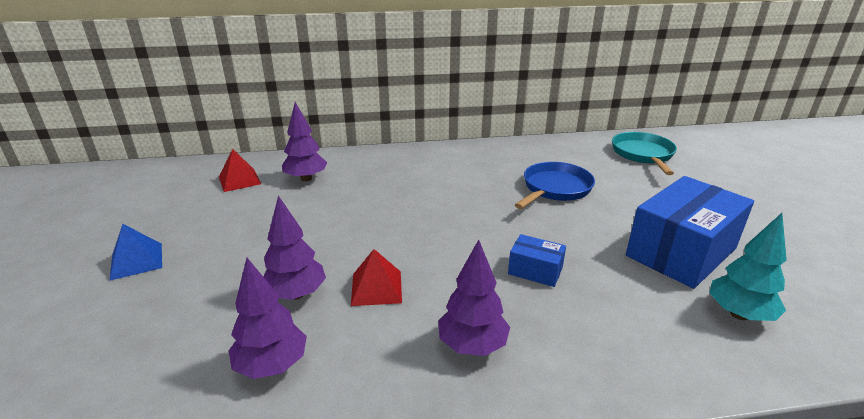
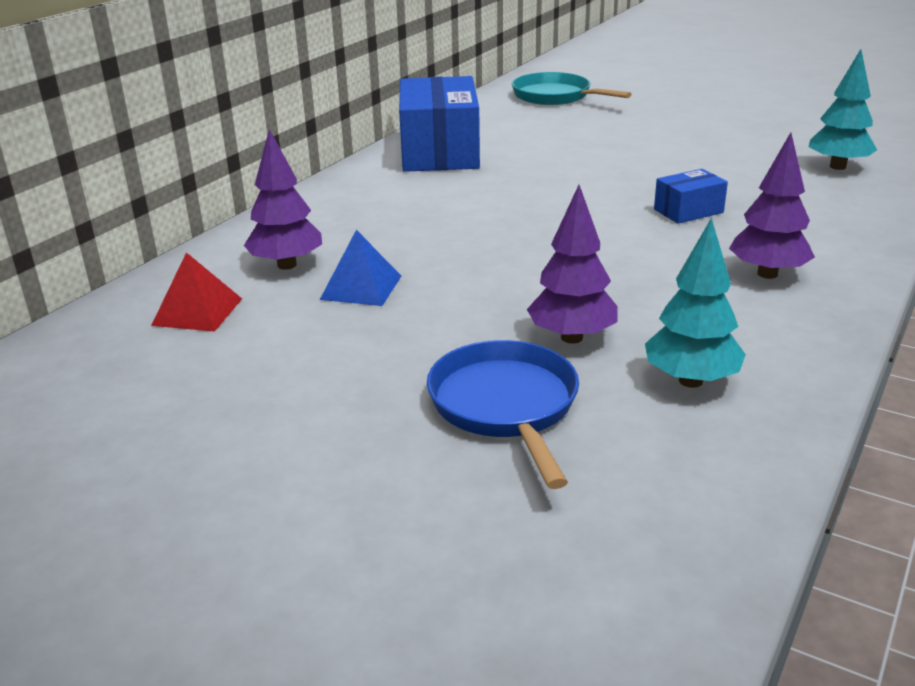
camera: 50 degrees left, 0 degrees up
blue pyramid [109,224,162,281] -> blue pyramid moved to [320,230,401,306]
purple tree [229,258,307,379] -> turquoise tree [645,218,746,388]
red pyramid [351,249,402,306] -> none
blue pan [515,162,595,209] -> blue pan moved to [427,340,579,489]
blue box [626,176,754,289] -> blue box moved to [399,76,480,172]

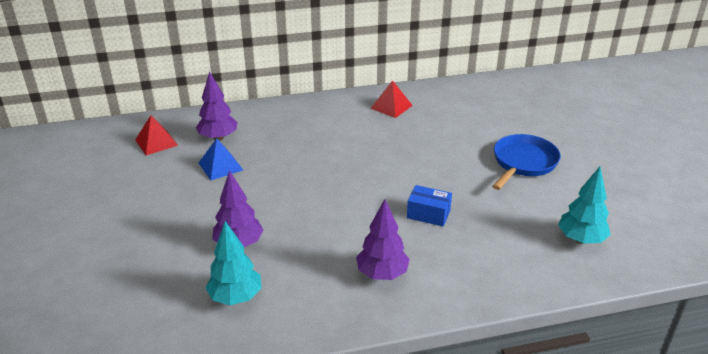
camera: 45 degrees right, 5 degrees up
blue box [399,76,480,172] -> red pyramid [370,80,413,118]
blue pan [427,340,579,489] -> blue pan moved to [492,134,561,190]
turquoise pan [512,72,631,105] -> none

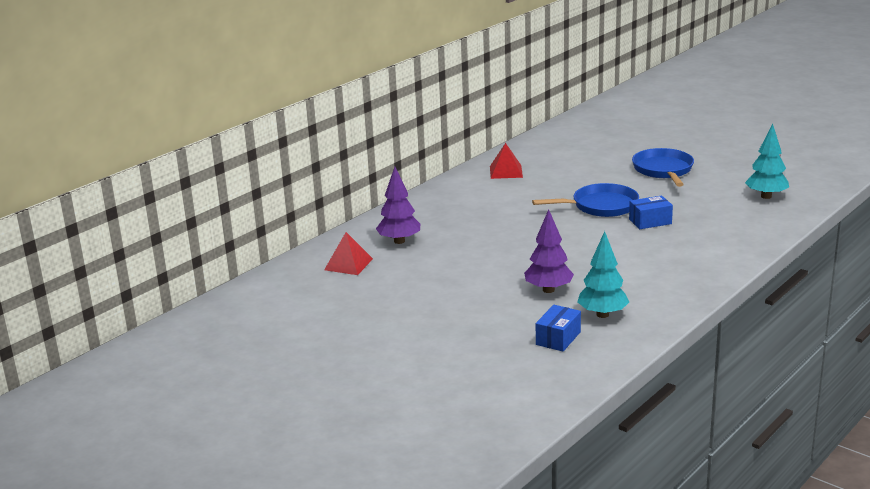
camera: 35 degrees left, 10 degrees down
blue pyramid [199,138,243,181] -> none
purple tree [356,199,410,280] -> none
none -> blue pan [532,183,639,217]
none -> blue box [536,305,581,352]

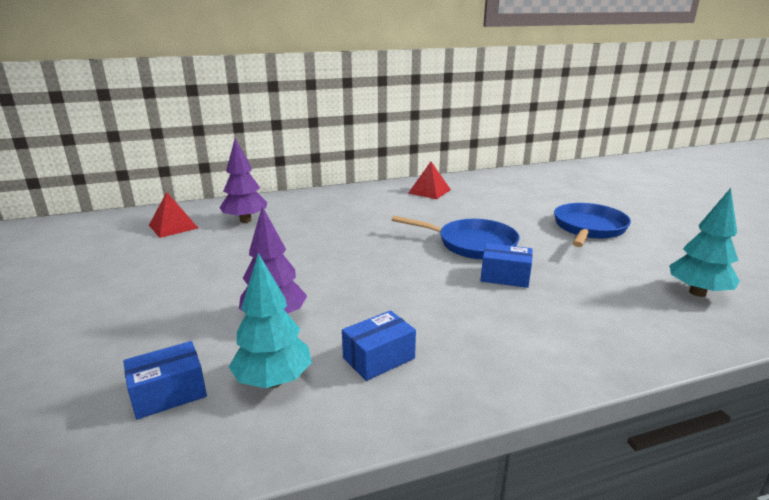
camera: 30 degrees right, 0 degrees up
none -> blue box [342,310,416,381]

